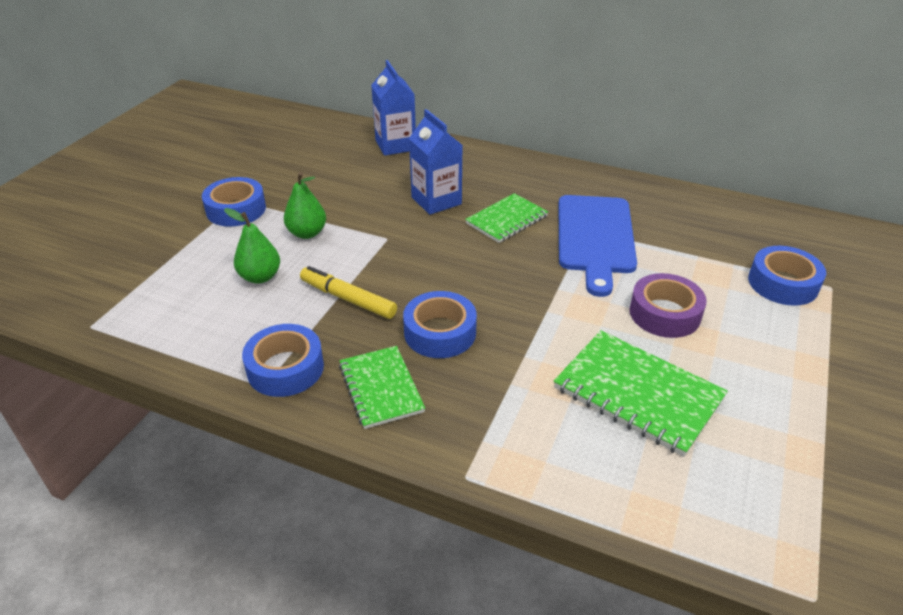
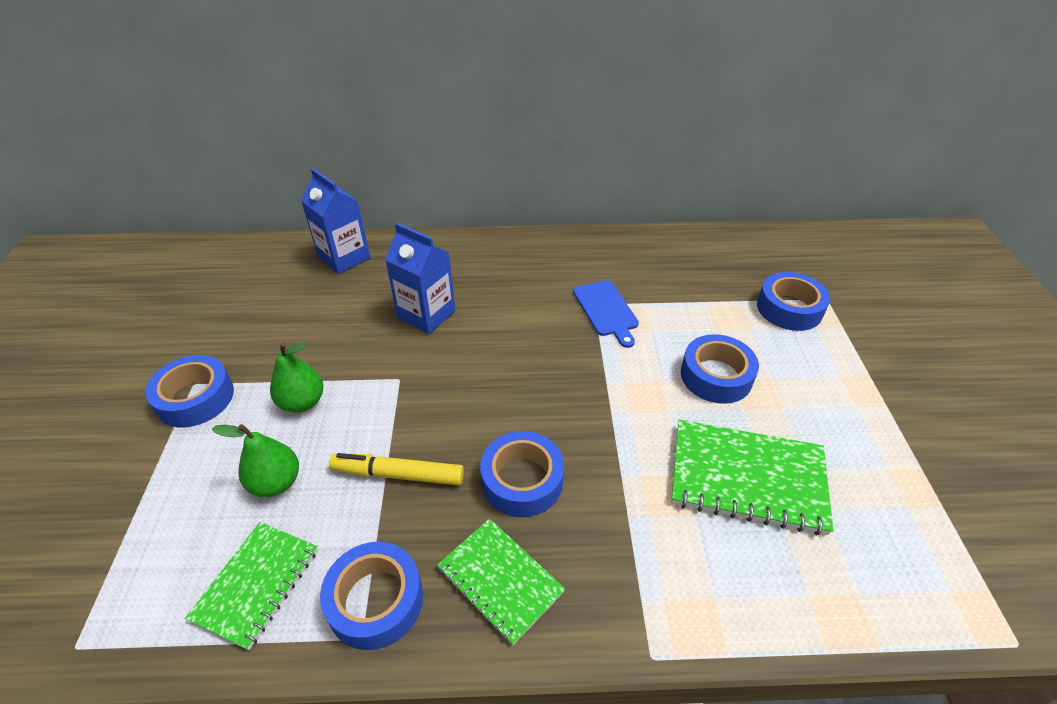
camera: 25 degrees left, 5 degrees up
green notebook [465,193,548,243] -> green notebook moved to [185,522,318,650]
blue cutting board [559,195,637,297] -> blue cutting board [573,280,639,348], size x0.58
purple tape [630,273,707,338] -> blue tape [681,334,759,404]

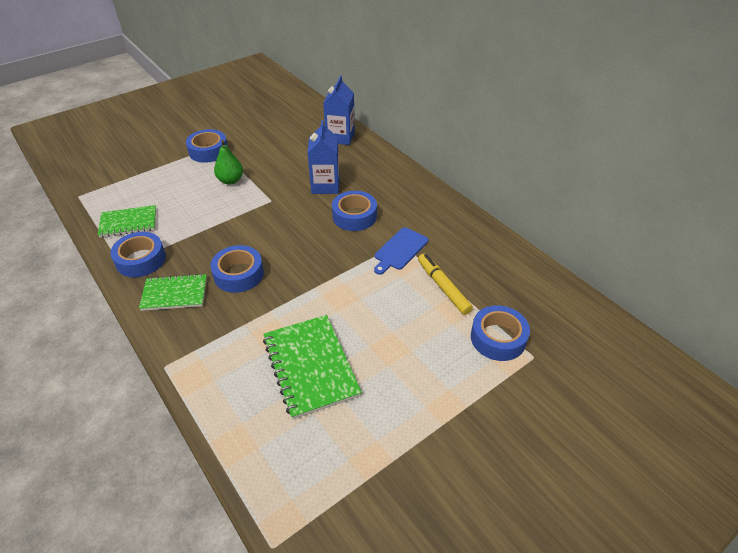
camera: 55 degrees right, 0 degrees up
green pear [212,424,299,497] -> none
yellow marker [329,453,464,485] -> yellow marker moved to [418,254,473,315]
green notebook [437,519,565,645] -> green notebook turned 75 degrees clockwise [139,274,207,311]
blue tape [681,334,759,404] -> blue tape moved to [332,191,377,231]

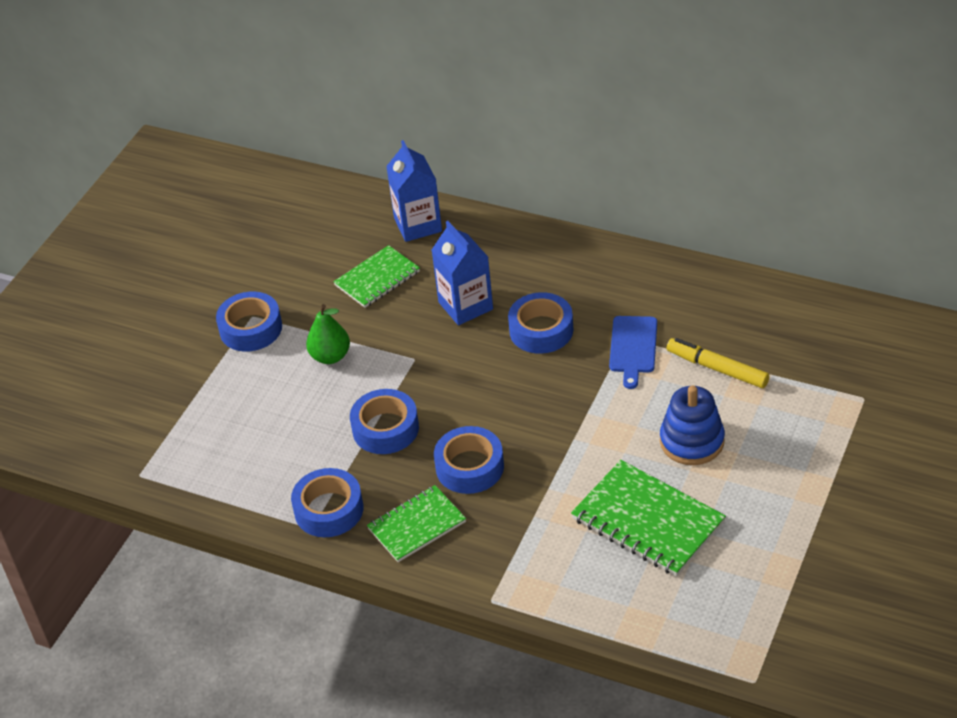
camera: 25 degrees left, 0 degrees up
green notebook [98,205,156,238] -> green notebook moved to [333,245,420,308]
blue tape [471,305,530,361] -> blue tape moved to [350,389,419,454]
none -> blue stacking toy [660,385,725,465]

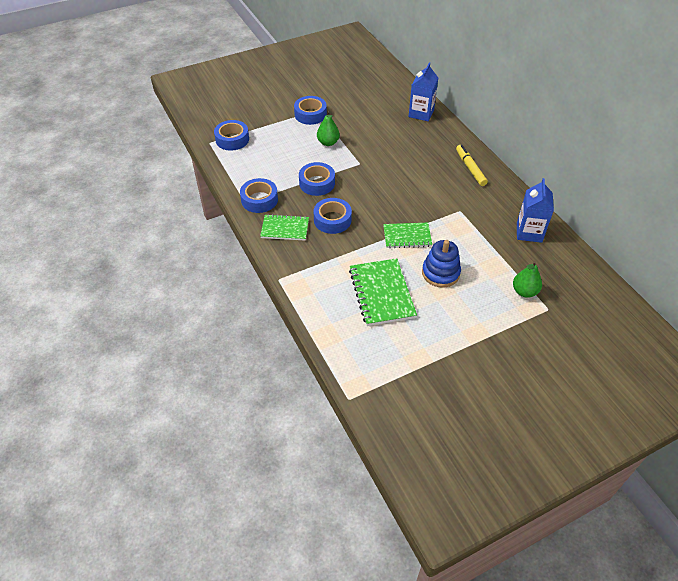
camera: 35 degrees right, 5 degrees up
green notebook [333,245,420,308] -> green notebook moved to [383,223,432,248]
blue carton [432,221,493,325] -> blue carton moved to [517,178,554,243]
blue tape [508,292,573,354] -> blue tape moved to [214,120,249,151]
blue cutting board [609,316,657,389] -> none
yellow marker [667,338,769,388] -> yellow marker moved to [456,145,488,186]
none -> green pear [513,261,542,298]

